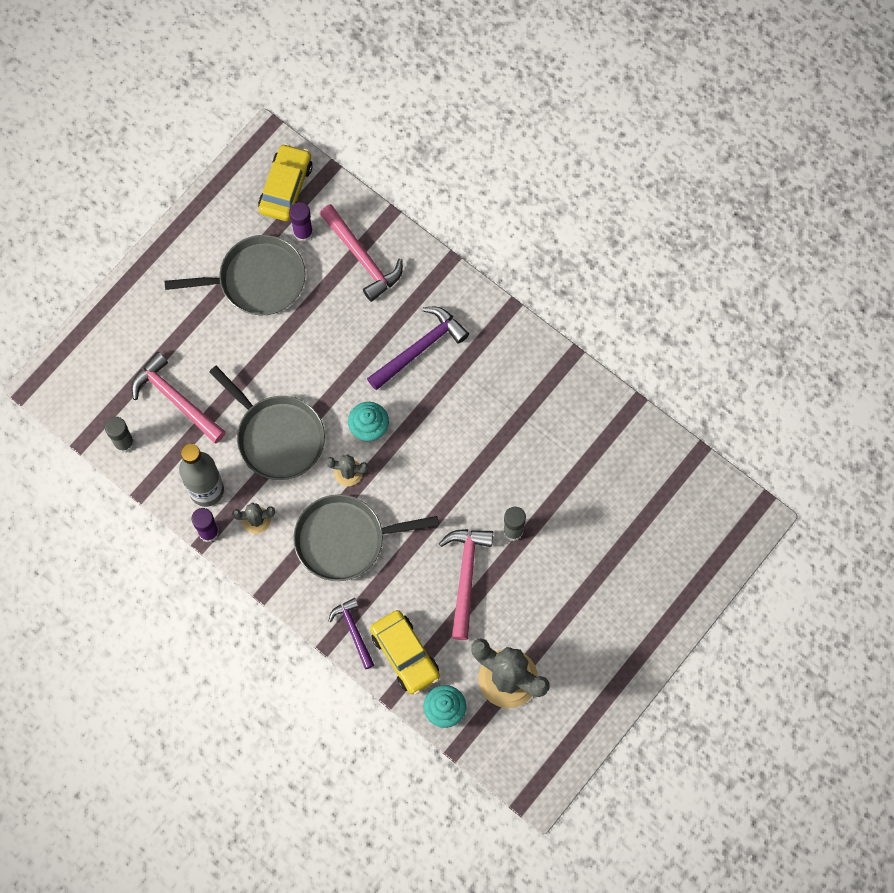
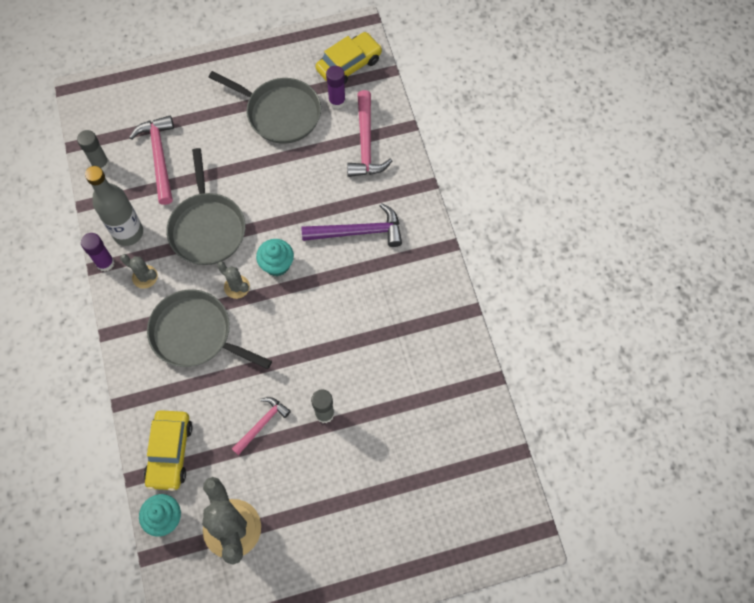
camera: 35 degrees right, 5 degrees down
purple hammer [329,598,374,669] -> none
pink hammer [439,529,493,640] -> pink hammer [232,397,291,455], size x0.63

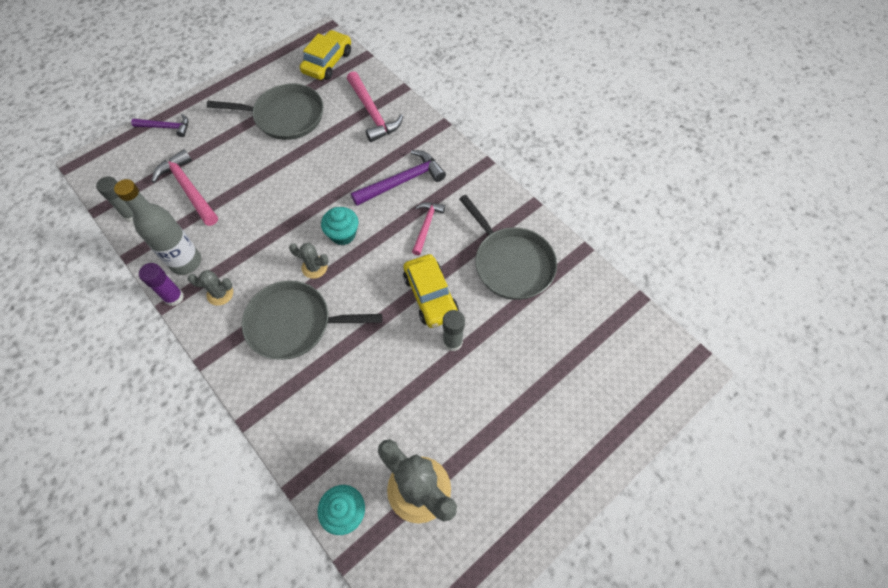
camera: 25 degrees left, 5 degrees down
yellow car [144,410,193,491] -> yellow car moved to [403,254,459,328]
grey pan [166,148,246,265] -> grey pan moved to [459,195,557,300]
pink hammer [232,397,291,455] -> pink hammer moved to [412,202,445,255]
purple glue stick [326,66,346,109] -> none
none -> purple hammer [131,114,188,137]

